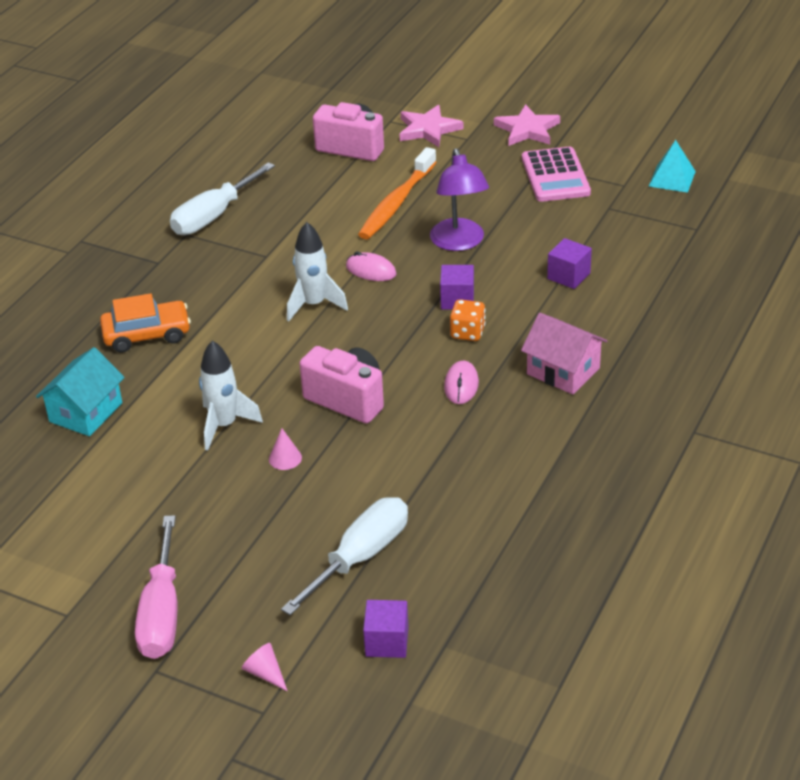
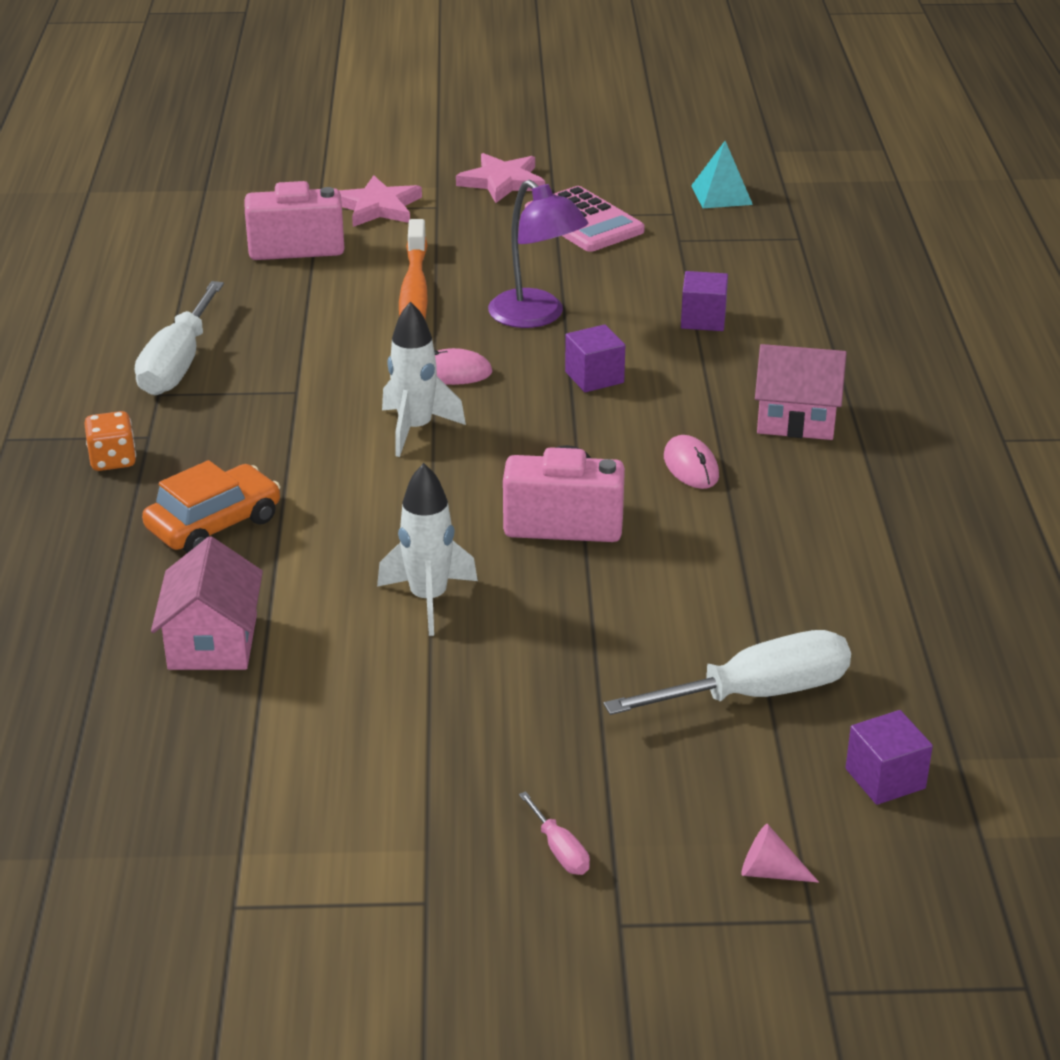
camera: 30 degrees left, 5 degrees down
turquoise house [36,347,125,436] -> pink house [151,536,263,670]
pink screwdriver [135,515,177,659] -> pink screwdriver [519,791,590,875], size x0.44
pink cone [269,428,302,470] -> none
white screwdriver [281,497,408,615] -> white screwdriver turned 60 degrees clockwise [604,630,851,715]
orange dice [450,299,486,341] -> orange dice moved to [84,411,136,471]

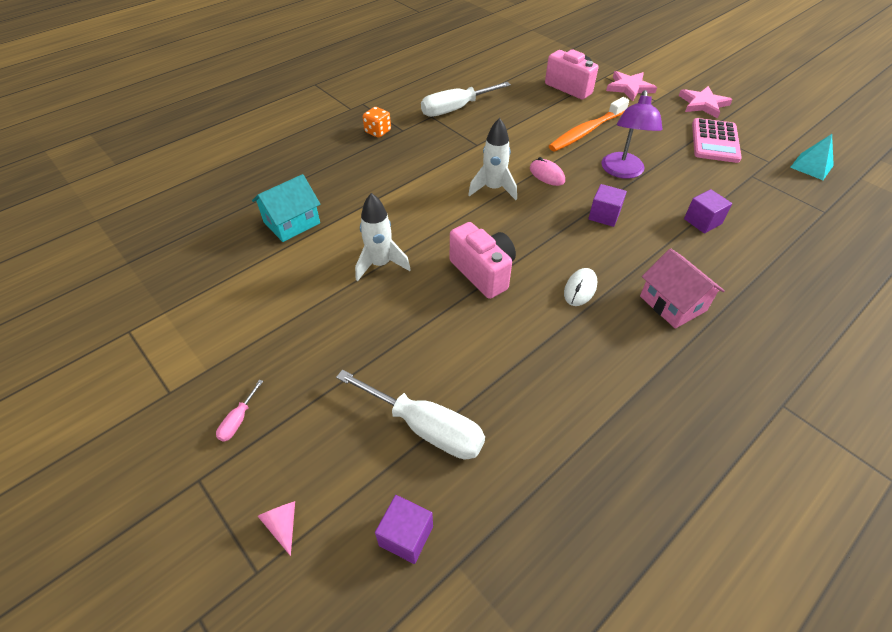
camera: 50 degrees right, 15 degrees up
orange car [142,460,280,553] -> none
pink house [151,536,263,670] -> turquoise house [252,174,321,242]
pink mouse [664,435,719,489] -> white mouse [564,268,597,306]

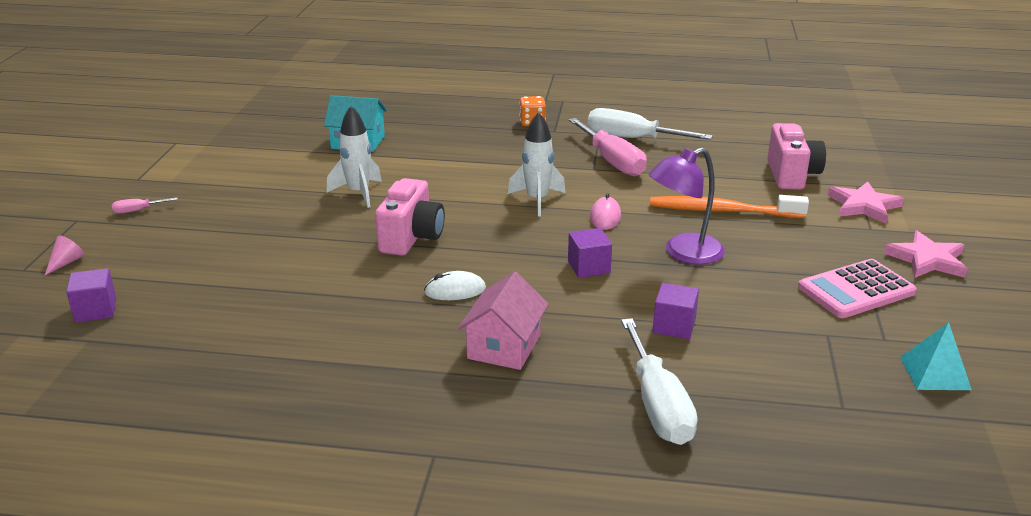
camera: 50 degrees right, 20 degrees down
white screwdriver [336,370,485,459] -> white screwdriver moved to [621,318,698,445]
none -> pink screwdriver [569,118,647,177]

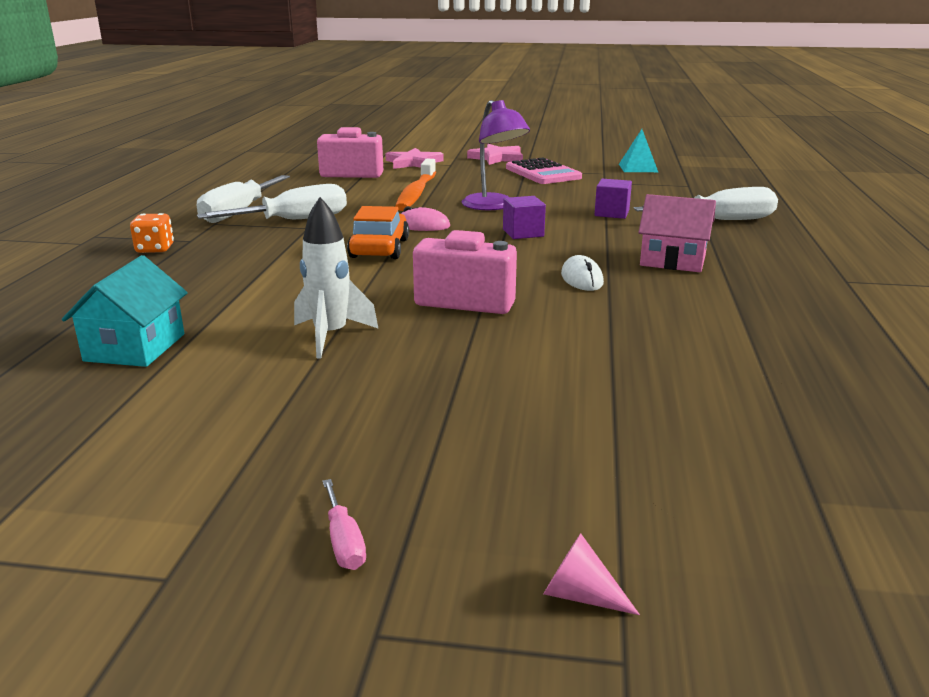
camera: 90 degrees left, 5 degrees down
purple cube [66,268,116,322] -> none
white rocket [508,112,566,217] -> orange car [347,206,409,259]
pink screwdriver [569,118,647,177] -> white screwdriver [197,184,347,219]

